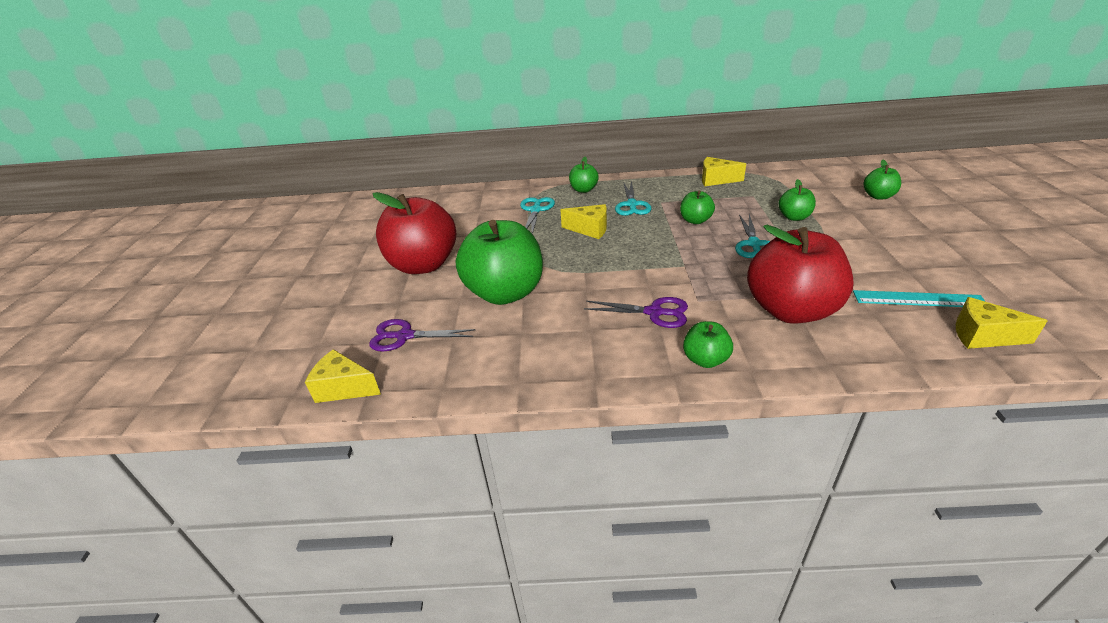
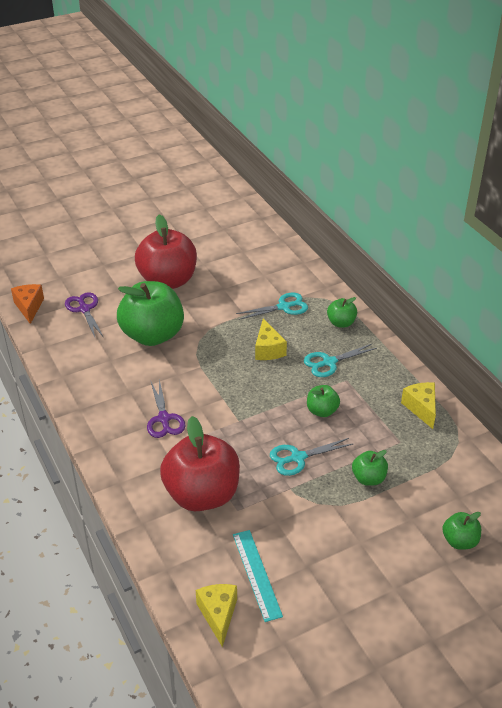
camera: 60 degrees right, 5 degrees up
yellow cheese [305,349,381,403] -> orange cheese [11,284,44,324]
green apple [683,321,733,368] -> none

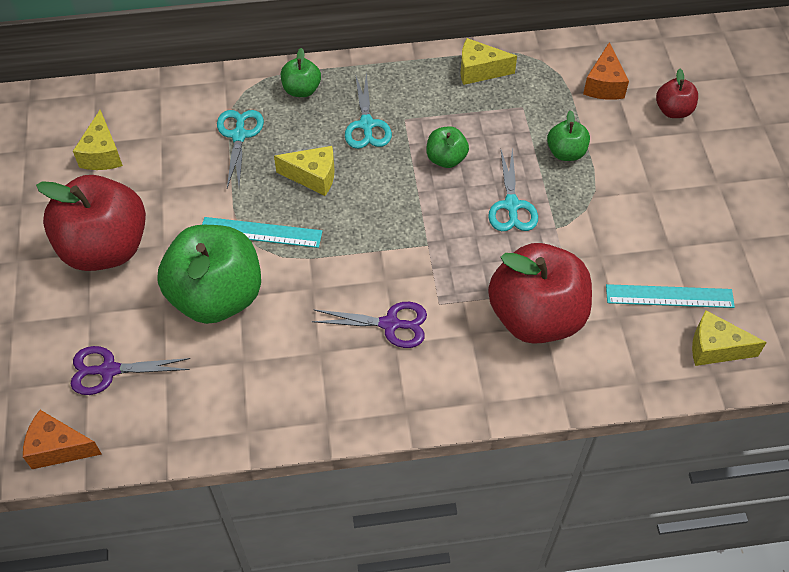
camera: 70 degrees left, 15 degrees up
green apple [442,512,481,550] -> red apple [656,69,698,118]
none -> yellow cheese [73,110,123,170]
none -> turquoise ruler [202,217,322,248]
none -> orange cheese [583,42,629,100]

